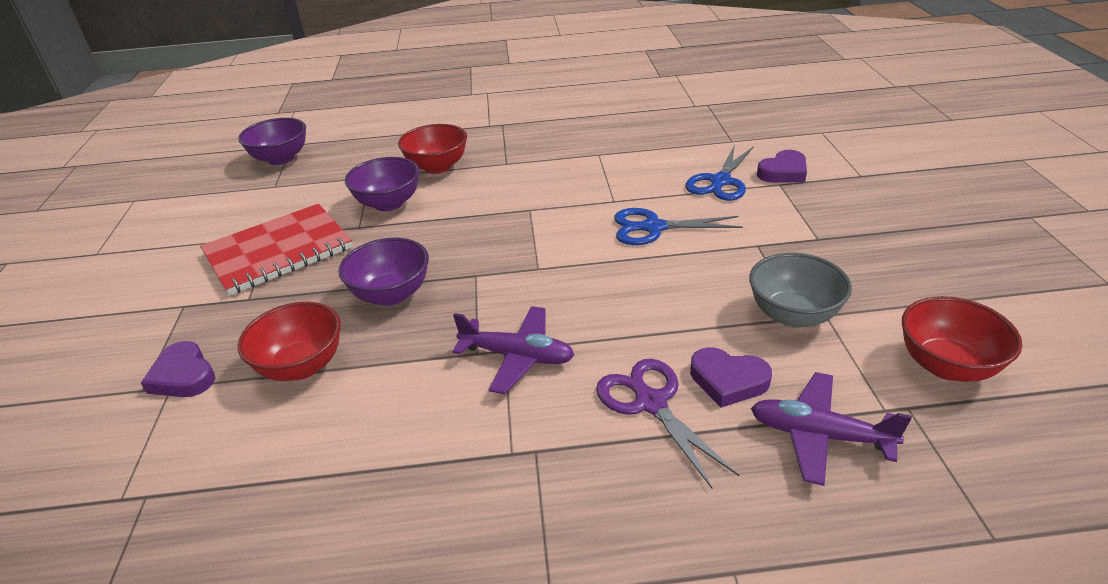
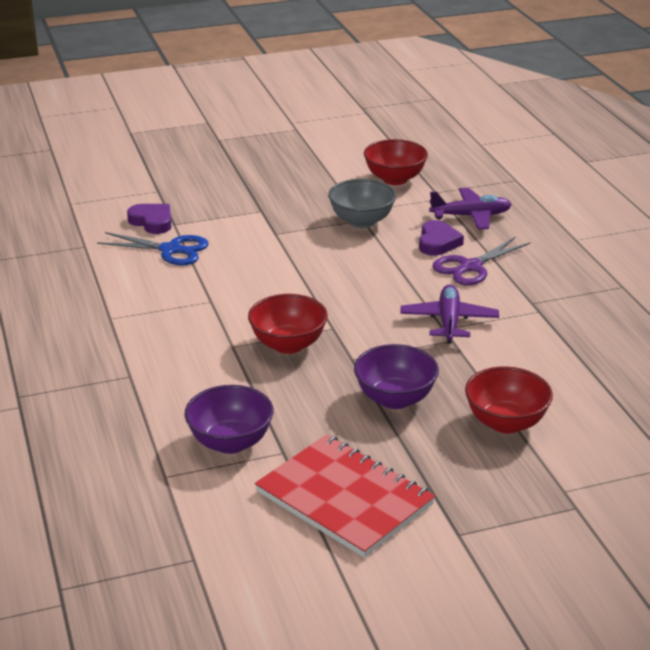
camera: 105 degrees left, 5 degrees down
purple heart [141,341,215,397] -> none
purple bowl [238,118,306,165] -> none
red bowl [398,124,467,174] -> red bowl moved to [248,294,328,354]
blue scissors [614,208,743,245] -> none
purple plane [751,372,912,486] -> purple plane turned 105 degrees counterclockwise [429,188,512,230]

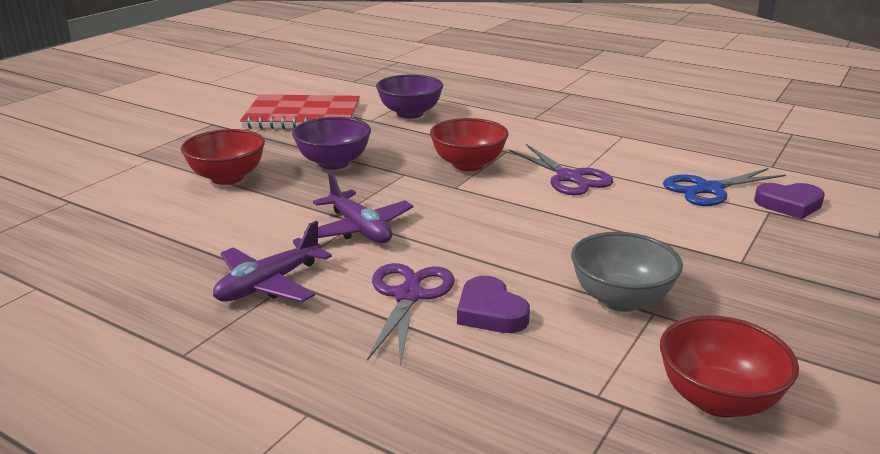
camera: 140 degrees right, 5 degrees down
purple plane [429,188,512,230] -> purple plane moved to [213,221,332,302]
none -> purple scissors [509,144,613,195]

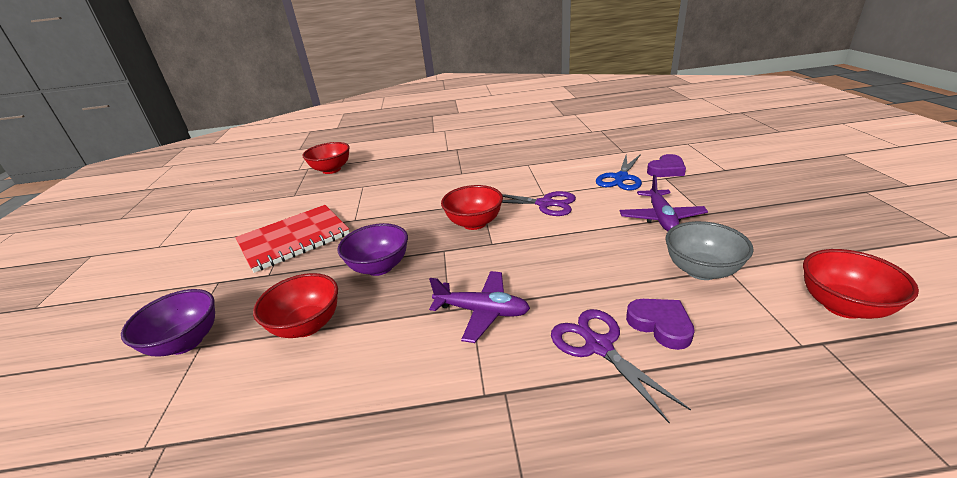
camera: 35 degrees left, 5 degrees up
purple plane [213,221,332,302] -> purple plane moved to [620,175,708,231]
purple bowl [376,74,443,119] -> purple bowl moved to [121,289,215,356]
purple heart [457,276,530,333] -> purple heart turned 150 degrees counterclockwise [626,299,695,350]
none -> red bowl [302,142,350,174]

